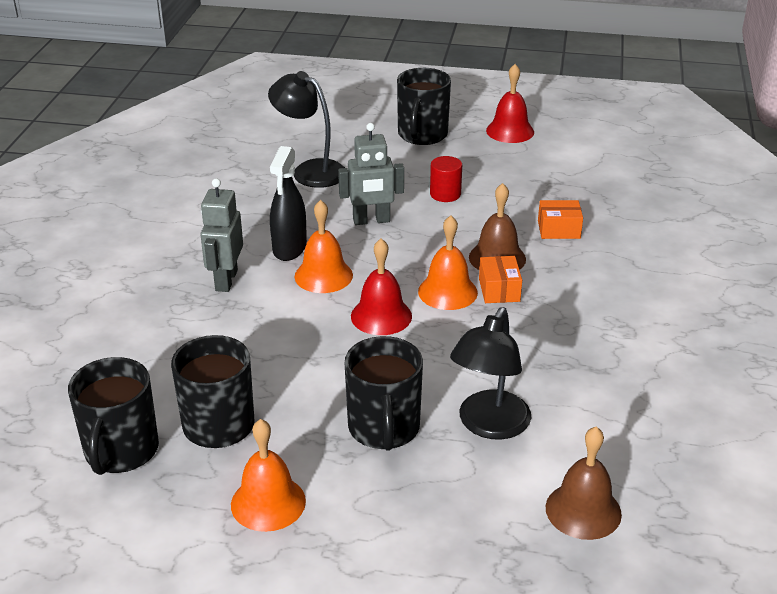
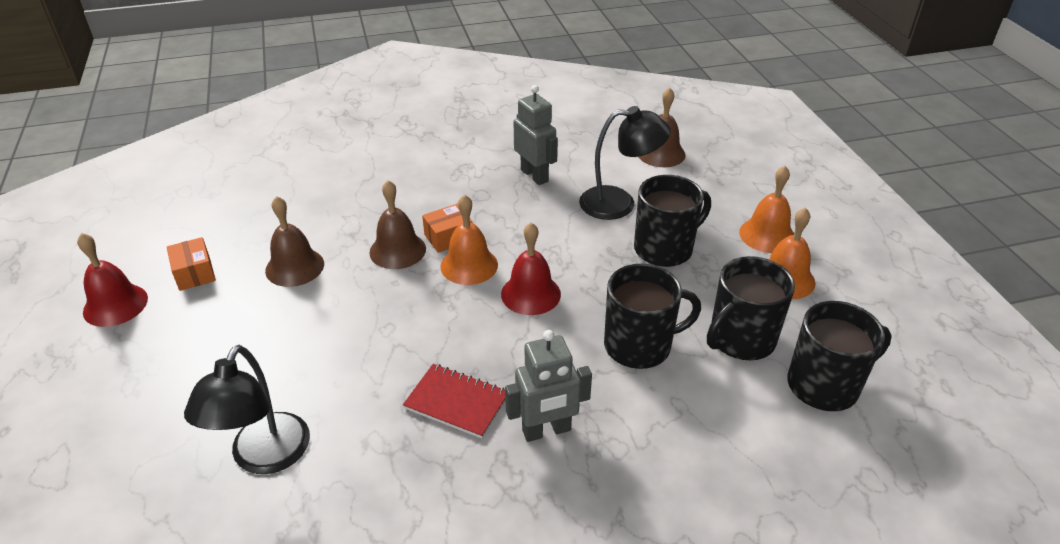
camera: 115 degrees left, 5 degrees up
black spray bottle [270,146,307,261] -> red notebook [403,364,506,439]
orange bell [295,200,353,293] -> orange bell moved to [739,166,794,253]
grey robot [338,123,404,225] -> grey robot moved to [514,85,558,185]
black mug [397,68,451,145] -> black mug moved to [604,264,701,369]
red cylinder [430,156,462,202] -> none
orange box [538,200,583,239] -> orange box moved to [167,237,216,291]
none -> brown bell [265,196,324,287]

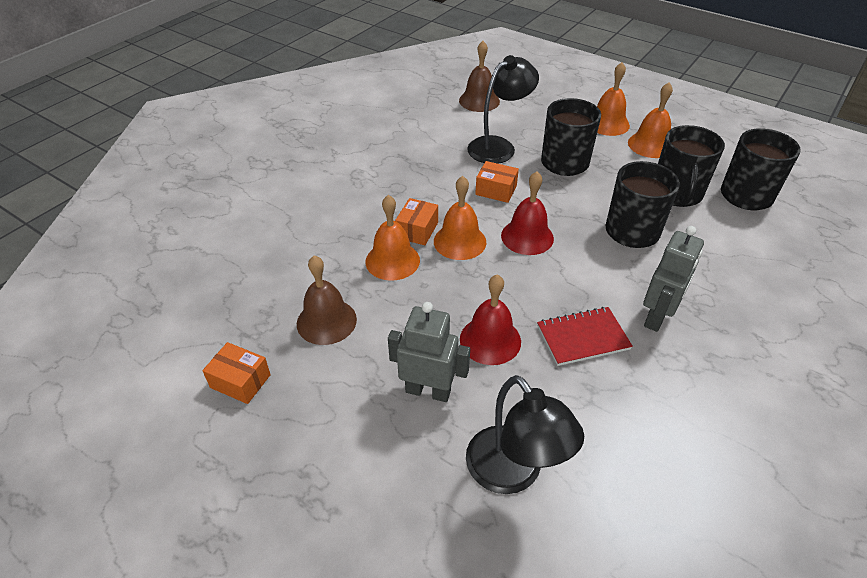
camera: 40 degrees left, 5 degrees up
red bell [77,233,148,327] -> red bell moved to [460,275,521,365]
brown bell [369,180,426,269] -> orange bell [366,195,420,281]
grey robot [514,85,558,185] -> grey robot moved to [388,302,470,402]
none -> orange box [475,161,519,203]

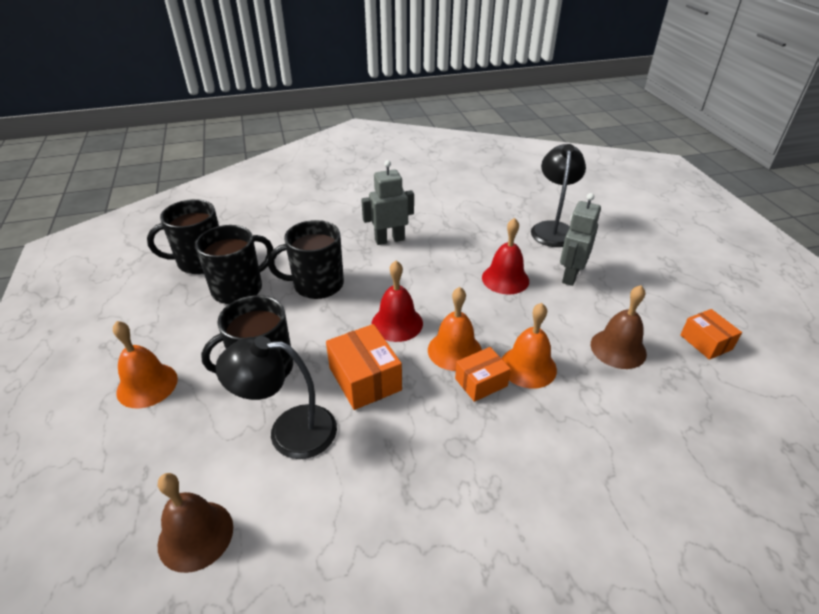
camera: 140 degrees left, 5 degrees down
grey robot [388,302,470,402] -> grey robot turned 60 degrees clockwise [560,193,601,286]
orange box [475,161,519,203] -> orange box [326,324,402,410], size x1.52
red notebook [537,307,633,366] -> none
orange bell [628,83,673,158] -> none

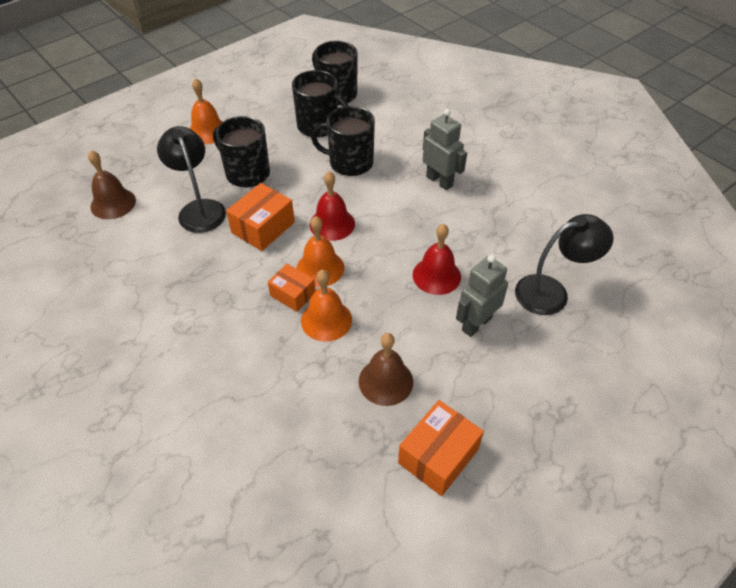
camera: 65 degrees right, 10 degrees up
black mug [268,220,344,299] -> black mug turned 45 degrees counterclockwise [311,106,375,176]
grey robot [560,193,601,286] -> grey robot turned 45 degrees counterclockwise [456,255,508,337]
orange box [680,309,742,360] -> orange box [398,400,484,496], size x1.52

